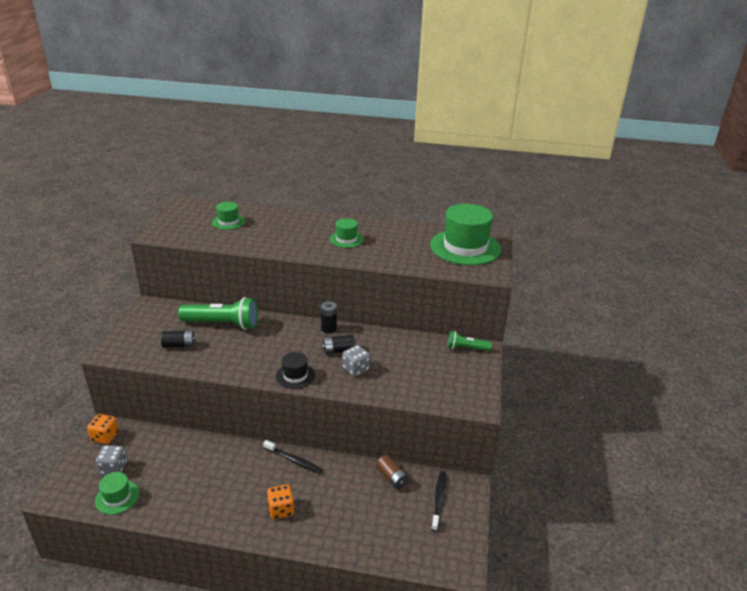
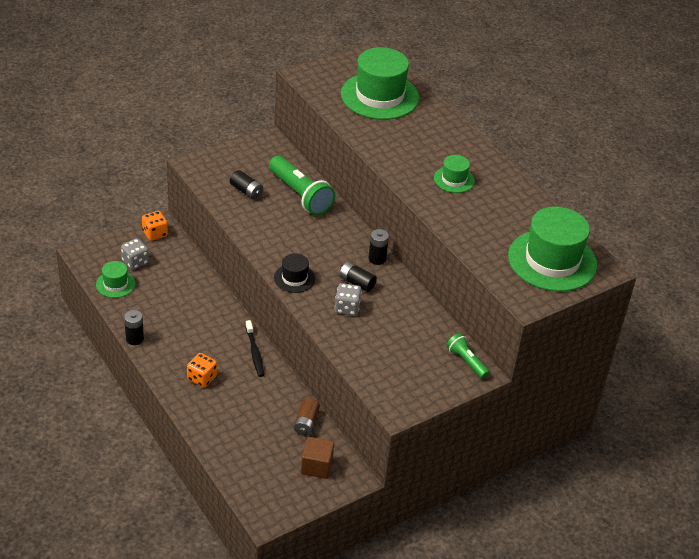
camera: 45 degrees right, 10 degrees up
green hat [212,202,245,230] -> green hat [341,47,419,120], size x2.05
black toothbrush [431,471,446,531] -> brown cube [301,437,334,479]
none -> black battery [124,310,144,345]

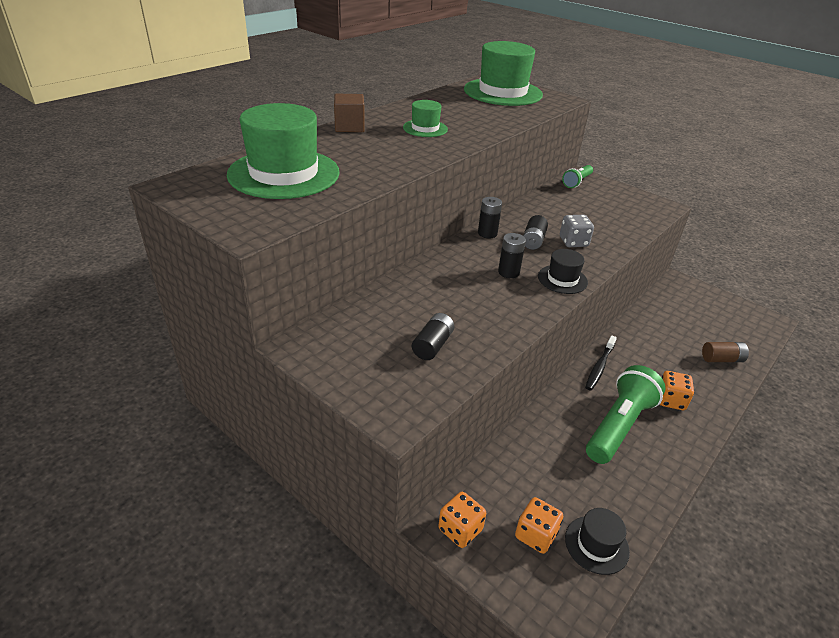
camera: 105 degrees left, 5 degrees down
green hat [96,261,135,298] -> black hat [565,508,630,575]
grey dice [121,238,149,270] -> orange dice [515,497,563,554]
black battery [124,310,144,345] -> black battery moved to [498,233,526,278]
black toothbrush [245,320,264,377] -> black toothbrush turned 150 degrees clockwise [585,335,617,390]
green flashlight [269,156,335,215] -> green flashlight moved to [586,365,666,464]
brown battery [294,398,320,436] -> brown battery moved to [702,342,749,362]
brown cube [301,437,334,479] -> brown cube moved to [334,94,365,132]

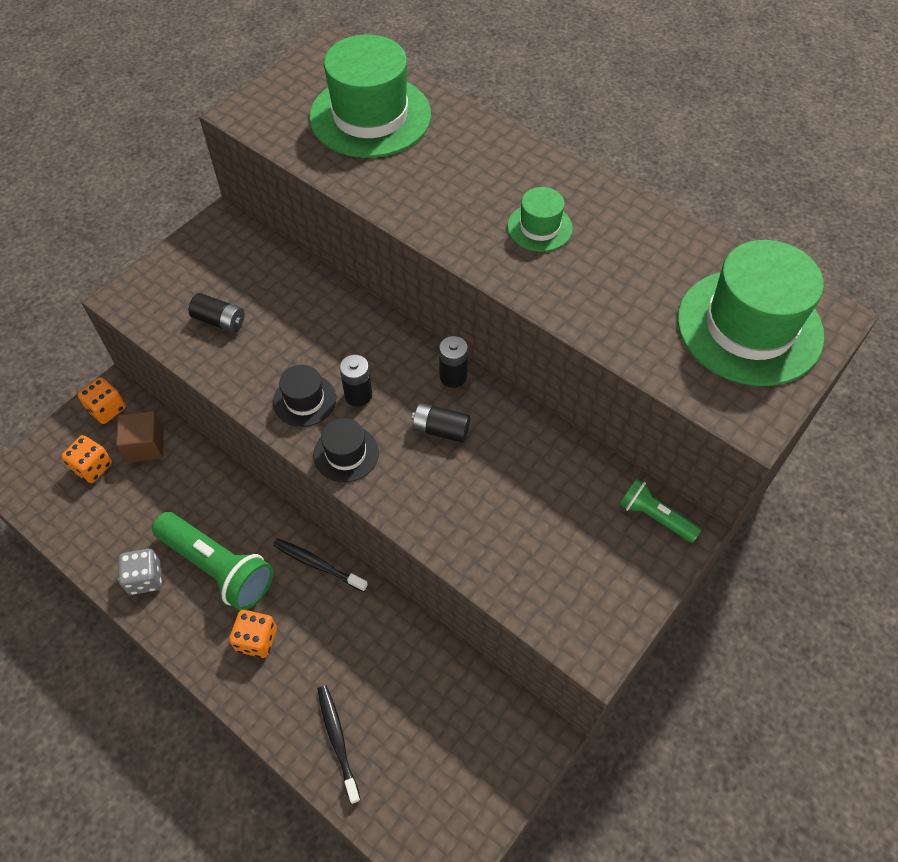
camera: 90 degrees right, 20 degrees up
brown cube [334,94,365,132] -> brown cube moved to [116,411,164,463]
grey dice [560,215,594,247] -> grey dice moved to [118,549,162,595]
black hat [565,508,630,575] -> black hat moved to [273,365,336,427]
brown battery [702,342,749,362] -> black toothbrush [317,685,361,804]

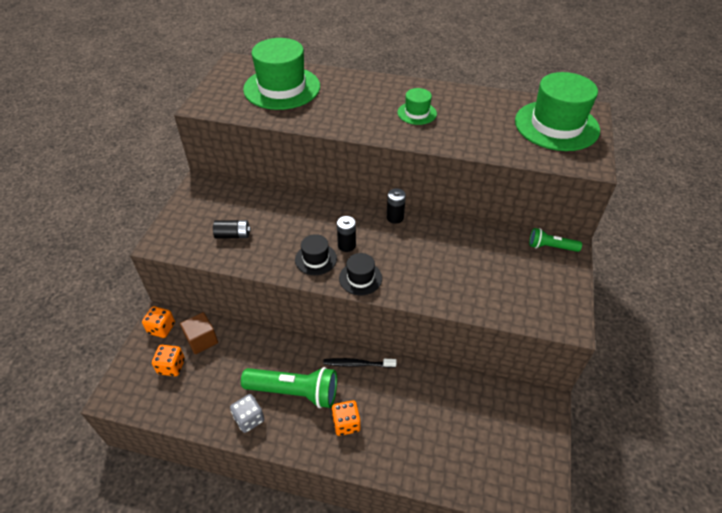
camera: 25 degrees left, 10 degrees down
black toothbrush [317,685,361,804] -> none
black battery [412,403,470,443] -> none

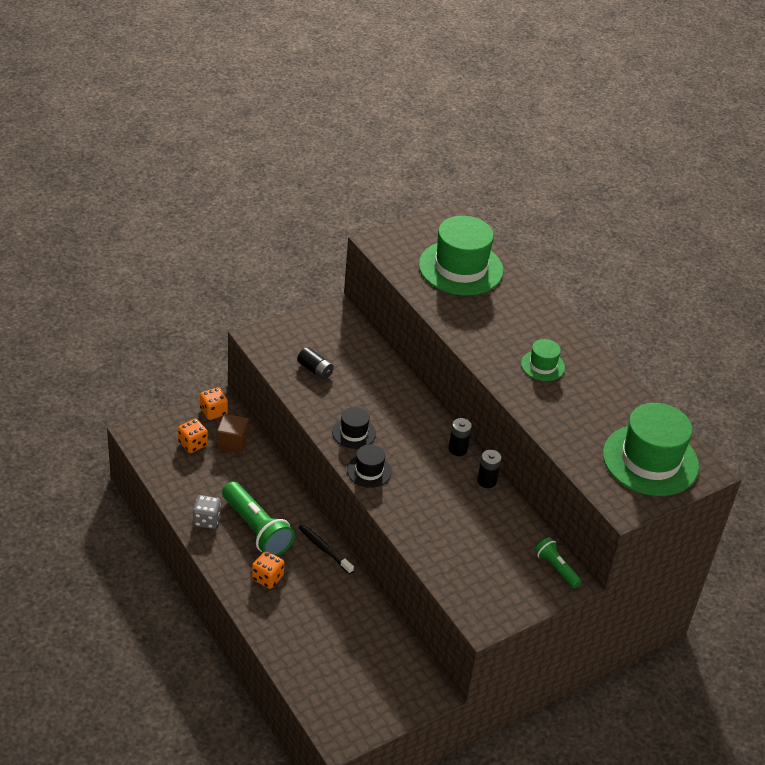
camera: 40 degrees right, 5 degrees down
black battery [337,216,356,252] -> black battery moved to [477,450,501,488]

